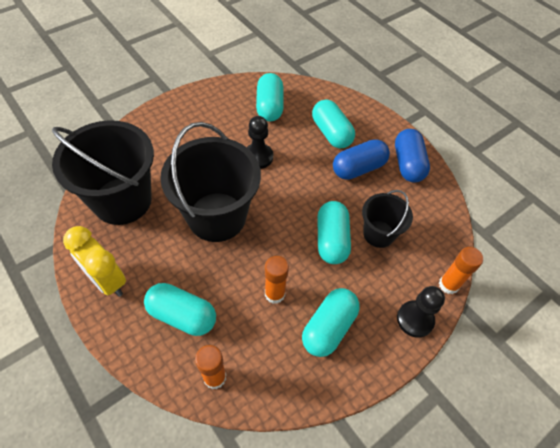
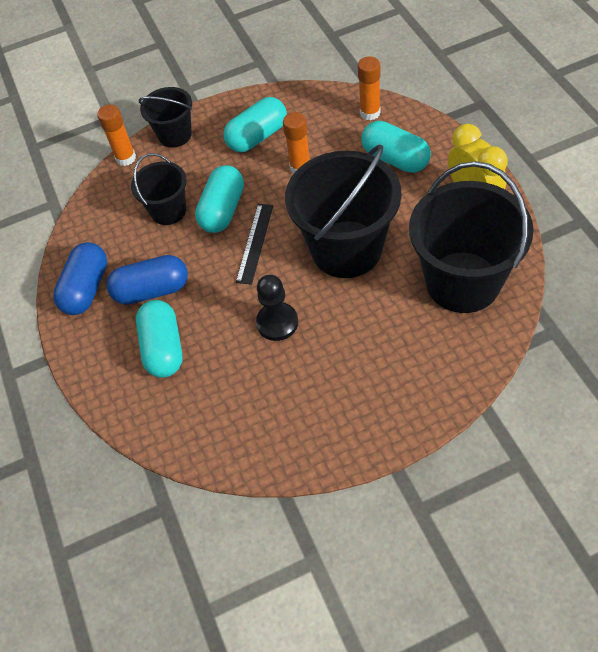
camera: 155 degrees left, 0 degrees up
turquoise capsule [256,73,284,122] -> none
black pawn [397,286,445,338] -> black bucket [139,87,192,148]
none -> black ruler [236,204,273,285]

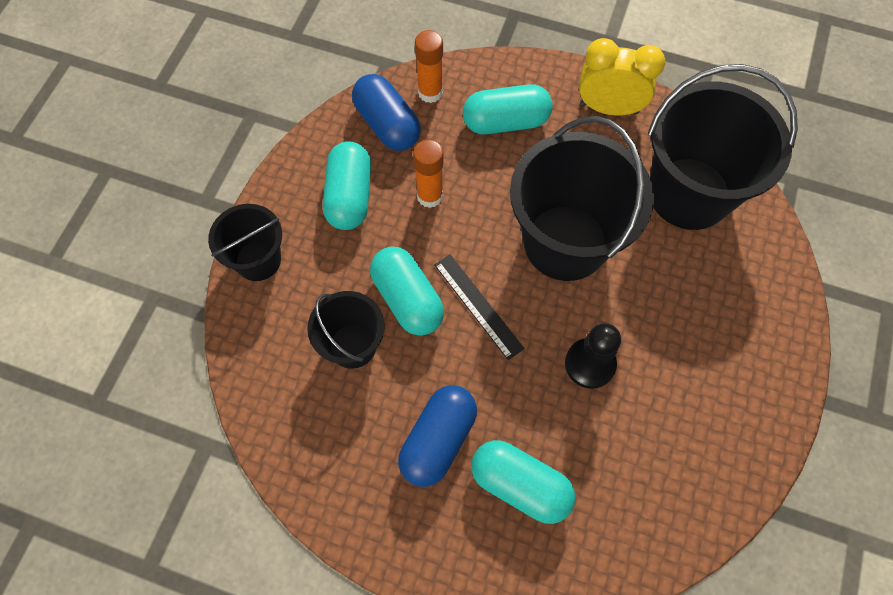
camera: 55 degrees left, 10 degrees up
blue capsule [53,242,107,315] -> blue capsule moved to [352,74,421,151]
orange glue stick [97,104,136,166] -> none

